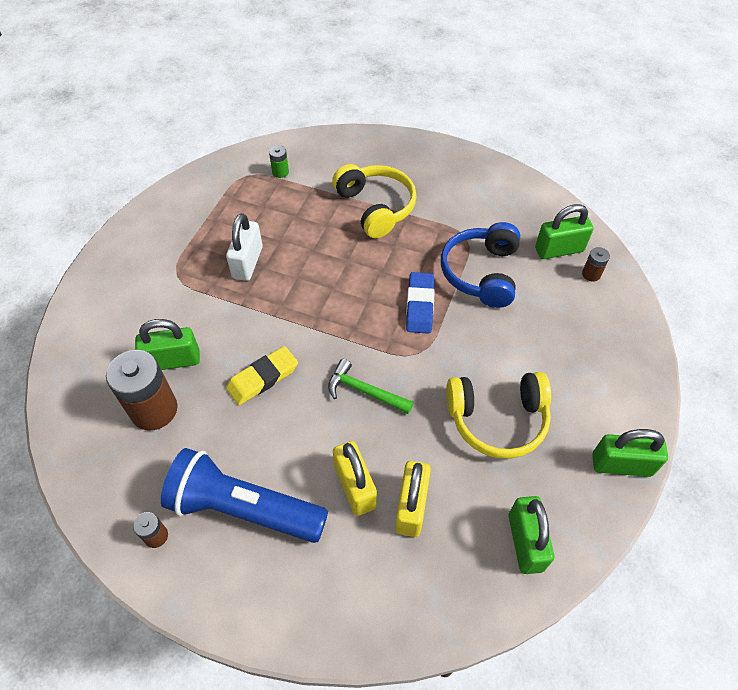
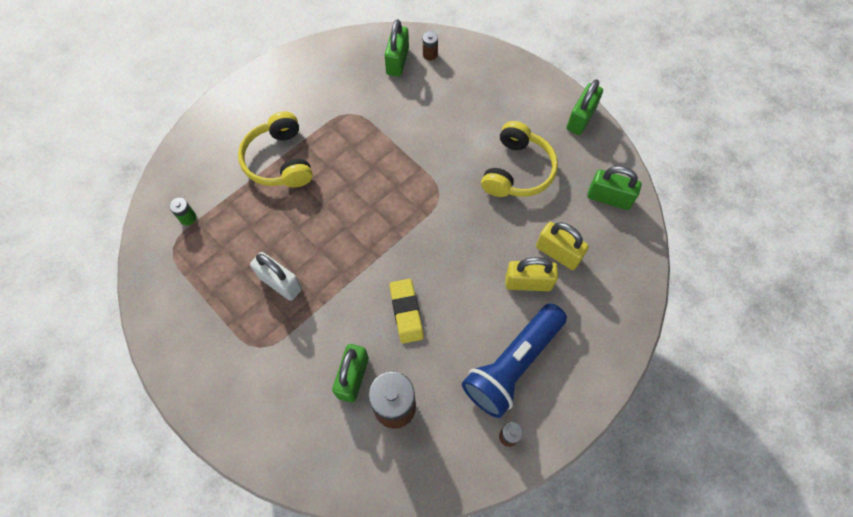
camera: 65 degrees left, 10 degrees up
green hammer [328,359,414,414] -> none
yellow headphones [332,164,417,238] -> yellow headphones turned 105 degrees counterclockwise [238,111,313,188]
blue eraser [406,272,435,334] -> none
blue headphones [441,222,520,308] -> none

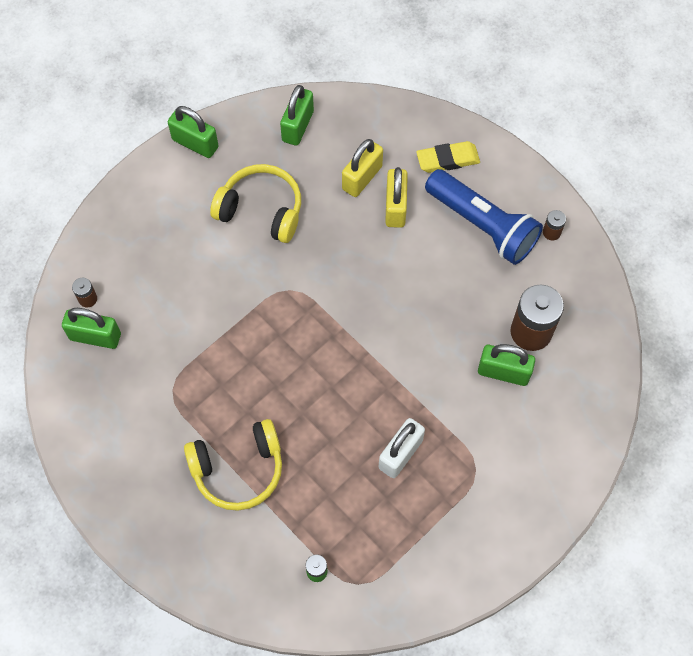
camera: 90 degrees left, 0 degrees up
yellow eraser [390,279,424,344] -> yellow eraser moved to [416,141,480,173]

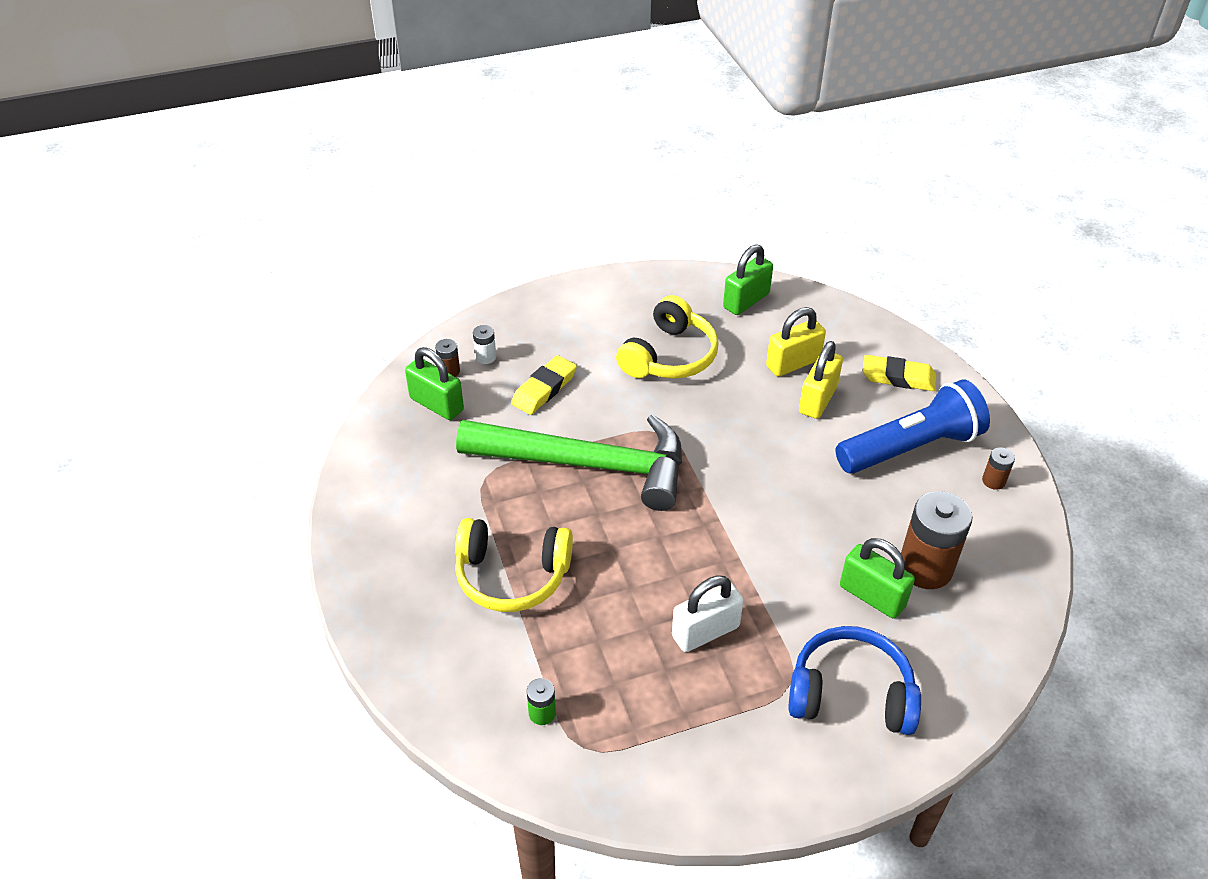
camera: 25 degrees right, 20 degrees down
green padlock [168,106,219,158] -> none
yellow headphones [210,164,301,243] -> yellow headphones turned 75 degrees clockwise [616,295,719,379]
blue flashlight [425,169,543,265] -> blue flashlight turned 90 degrees counterclockwise [836,379,990,474]
none -> green hammer [456,414,682,511]
none -> white battery [473,325,496,364]
none -> yellow eraser [511,355,577,415]
none -> blue headphones [789,626,921,735]

